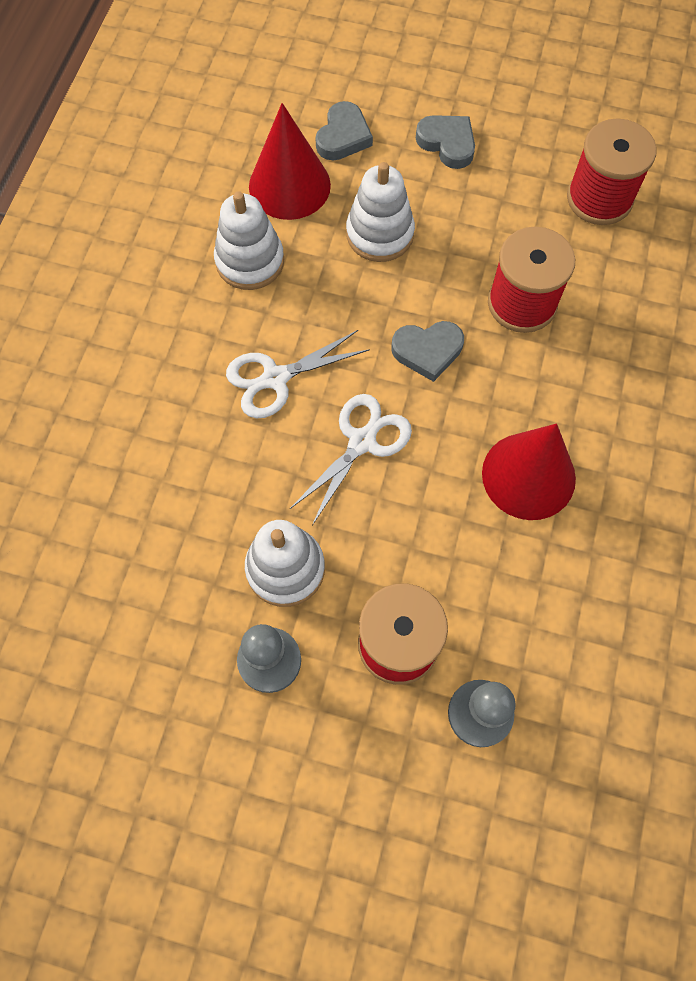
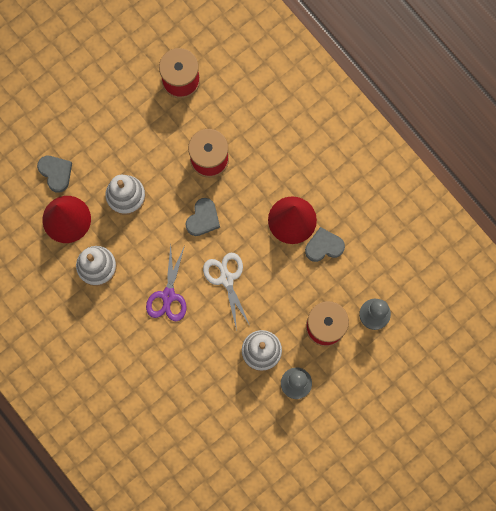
camera: 55 degrees left, 10 degrees up
white scissors [226,330,370,418] -> purple scissors [146,244,187,321]
grey heart [416,115,475,169] -> grey heart moved to [305,227,345,262]

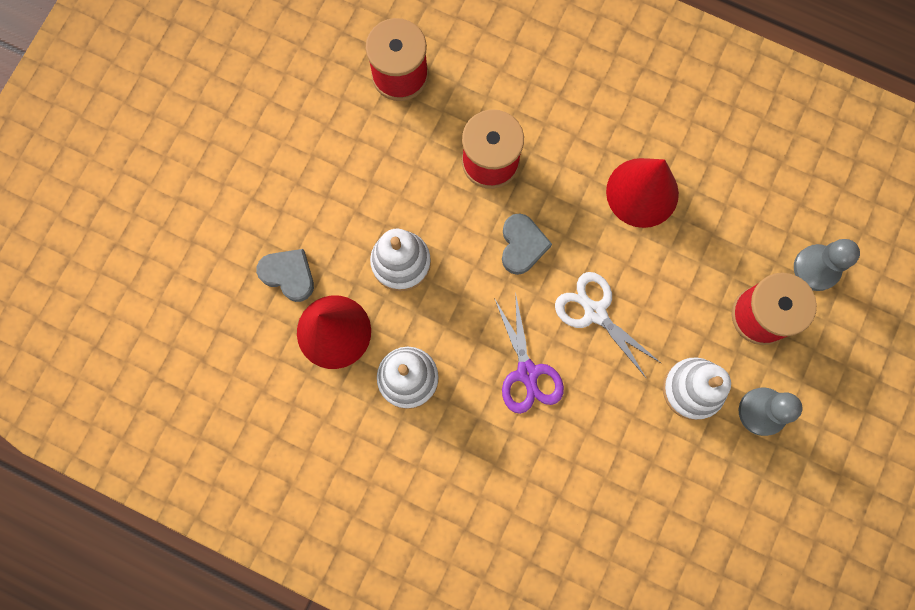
camera: 25 degrees left, 0 degrees up
grey heart [305,227,345,262] -> none

